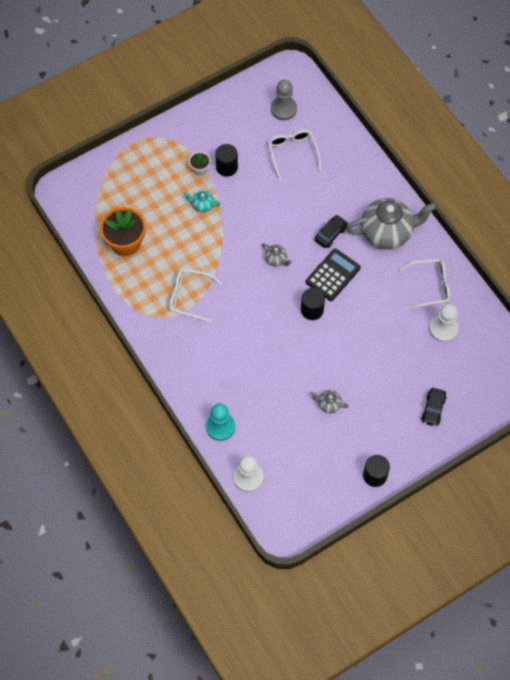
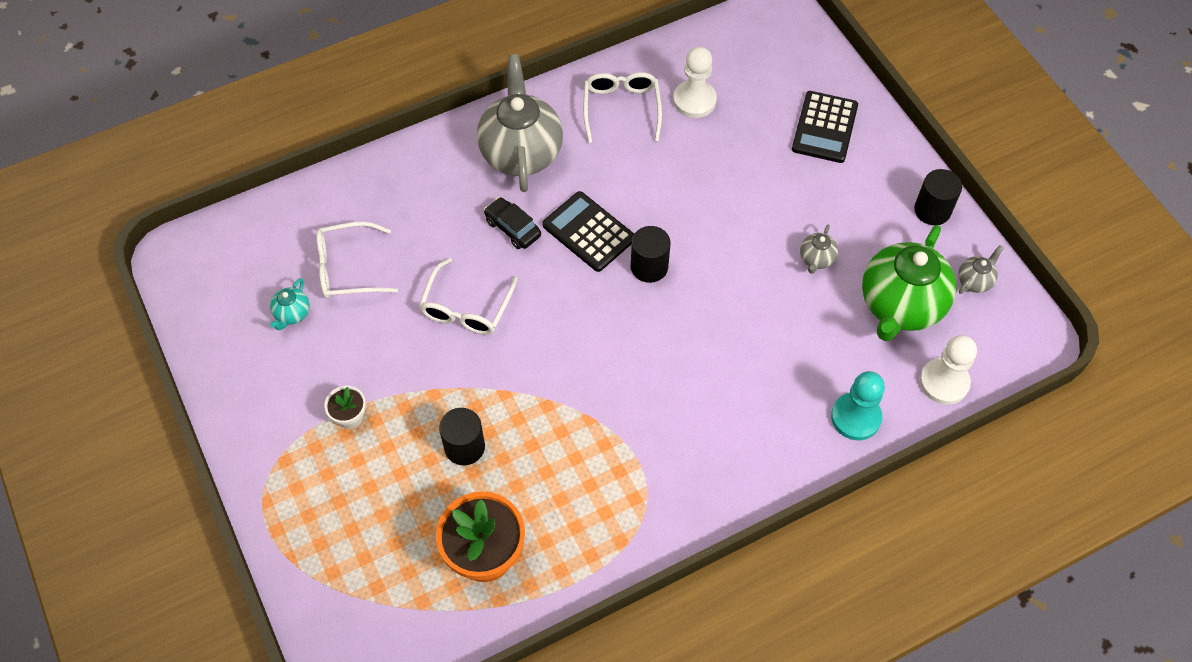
camera: 85 degrees left, 5 degrees down
white glasses [169,269,222,322] -> white glasses moved to [419,258,518,335]
turquoise teapot [184,191,220,212] -> turquoise teapot moved to [270,278,310,330]
black cylinder [215,144,238,177] -> black cylinder moved to [439,408,485,465]
grey teapot [262,243,292,266] -> grey teapot moved to [958,245,1003,294]
grey pawn [271,80,297,120] -> none
black car [421,388,446,426] -> black calculator [792,91,858,163]
none -> green teapot [862,225,956,341]

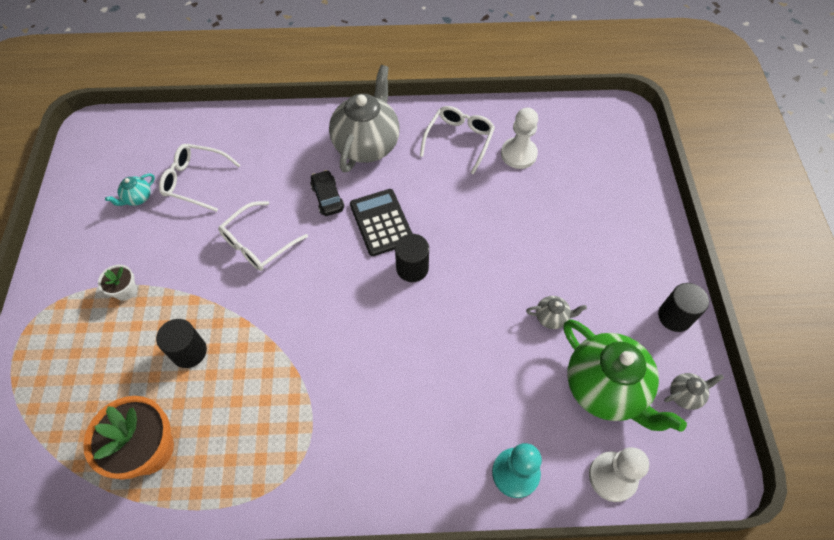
camera: 25 degrees right, 0 degrees up
black calculator [792,91,858,163] -> none
grey teapot [800,225,838,274] -> grey teapot turned 135 degrees counterclockwise [526,296,587,329]
green teapot [862,225,956,341] -> green teapot turned 90 degrees counterclockwise [564,319,687,432]

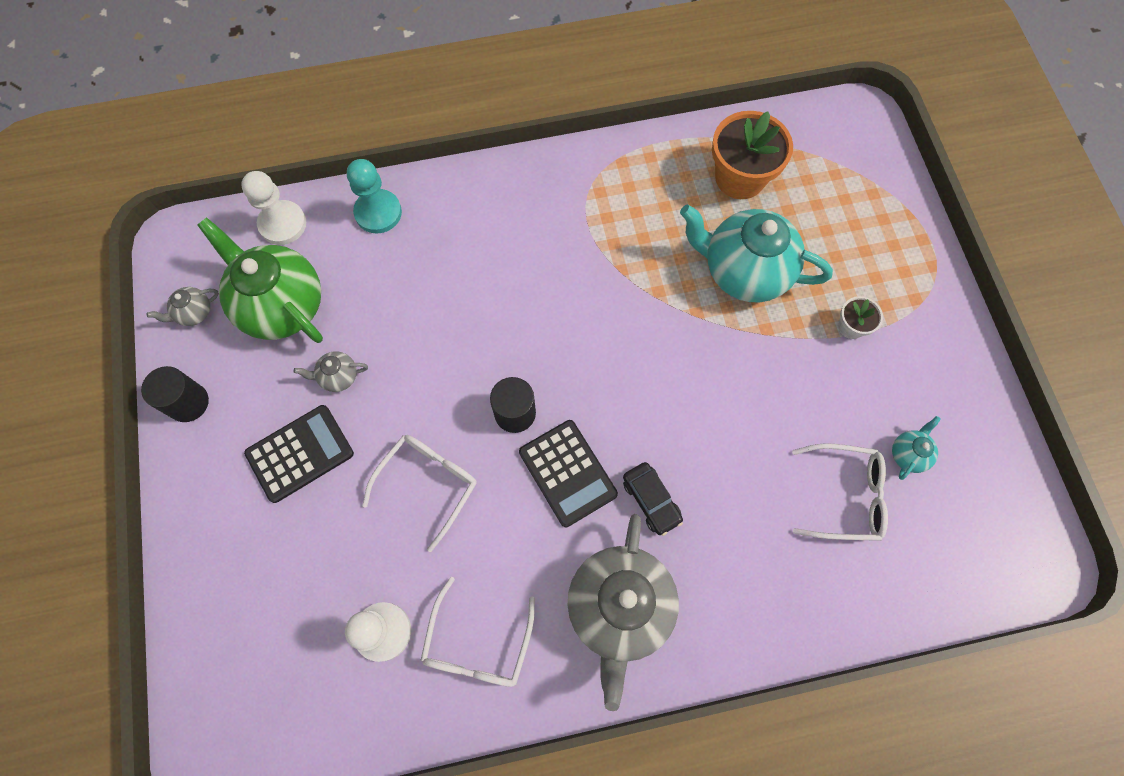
camera: 170 degrees right, 10 degrees up
black cylinder [156,319,207,368] -> turquoise teapot [680,205,833,302]
white glasses [218,201,308,271] -> white glasses moved to [362,435,477,552]
none -> black calculator [244,405,354,503]

